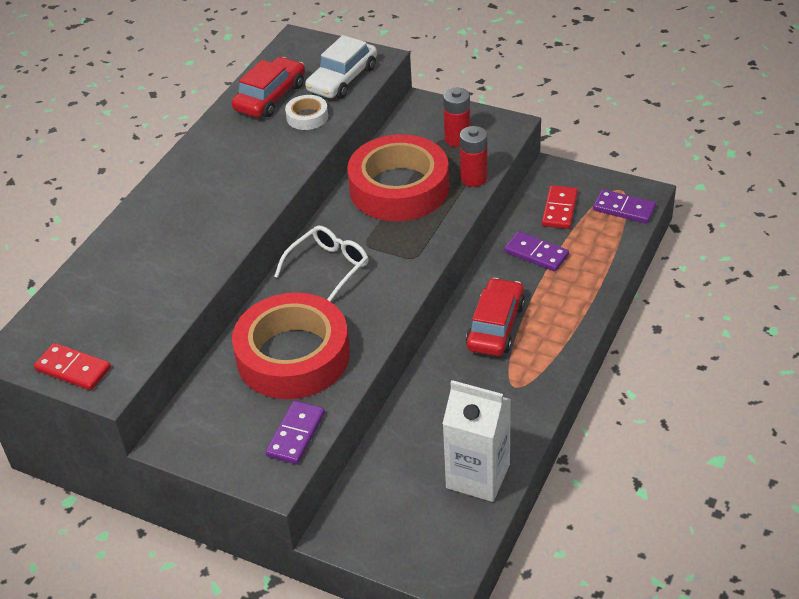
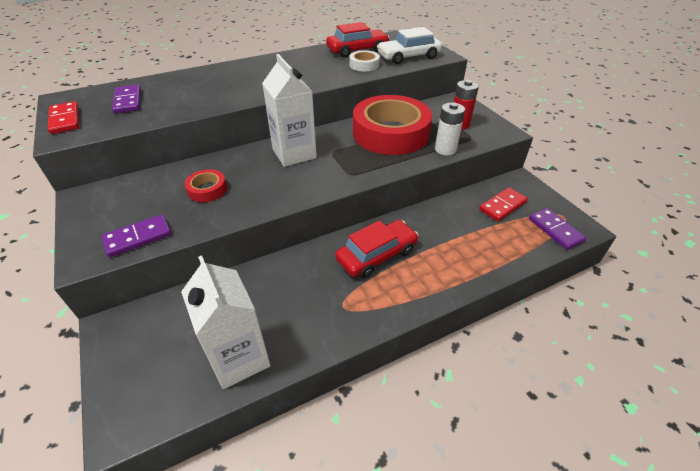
camera: 35 degrees right, 0 degrees up
red tape [232,293,350,399] -> red tape [184,169,227,202], size x0.43
white glasses [274,226,369,302] -> white carton [262,54,317,167]
red battery [460,126,488,187] -> white battery [435,102,465,155]
purple domino [504,231,569,272] -> purple domino moved to [112,84,141,114]

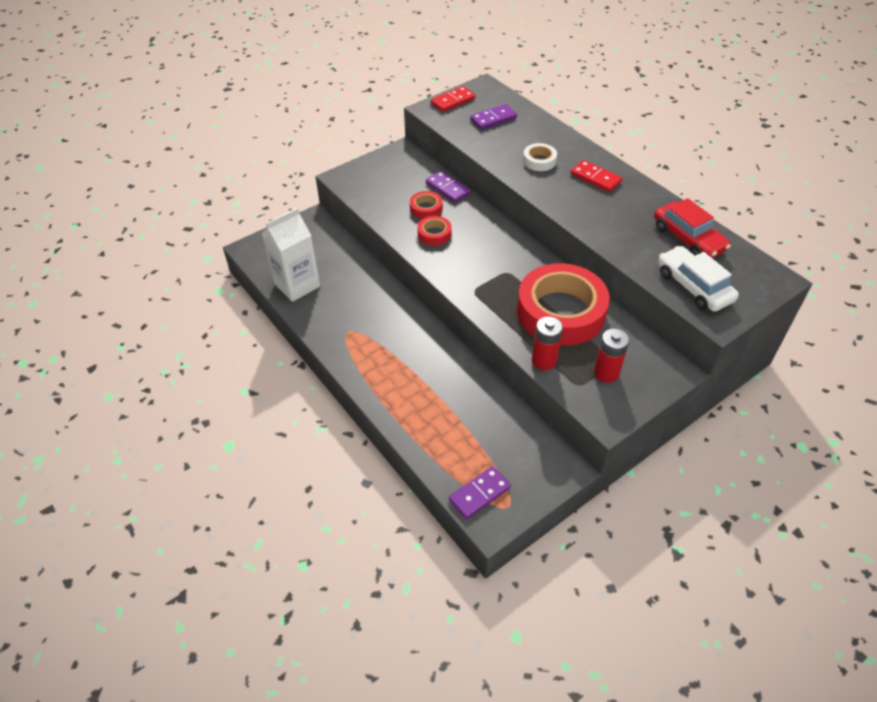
camera: 80 degrees right, 5 degrees up
purple domino [102,214,172,257] -> purple domino moved to [426,171,470,203]
white carton [262,54,317,167] -> none
red car [335,220,418,278] -> none
white tape [349,50,380,71] -> white tape moved to [523,143,557,171]
white battery [435,102,465,155] -> red battery [532,316,563,370]
red domino [479,187,528,221] -> red domino moved to [571,160,622,192]
none -> red tape [417,216,452,246]

